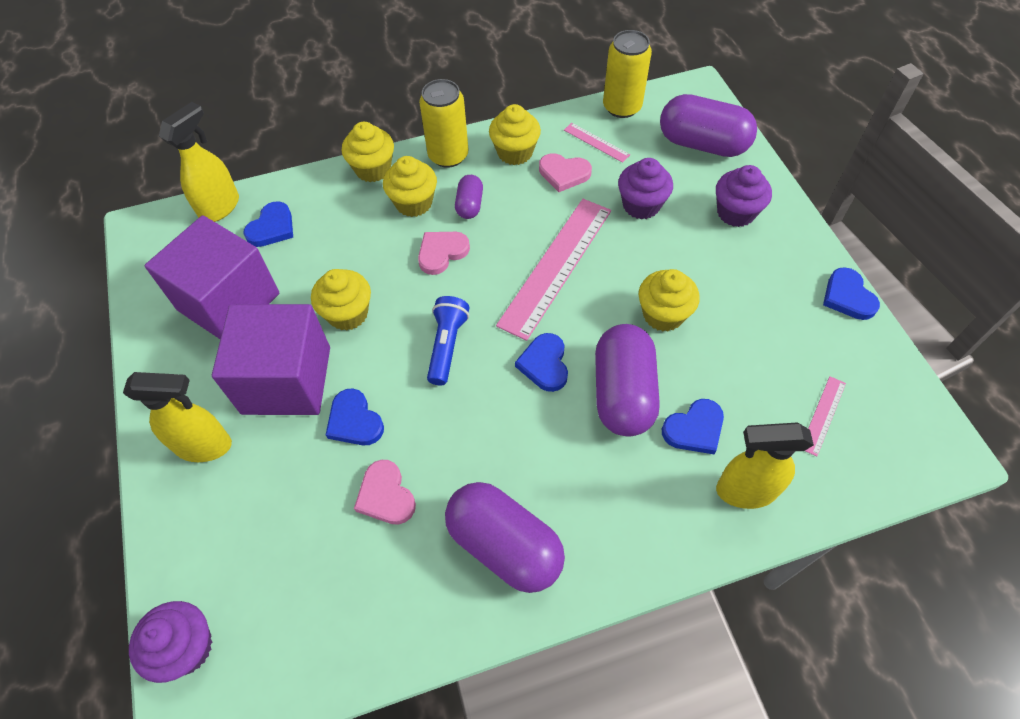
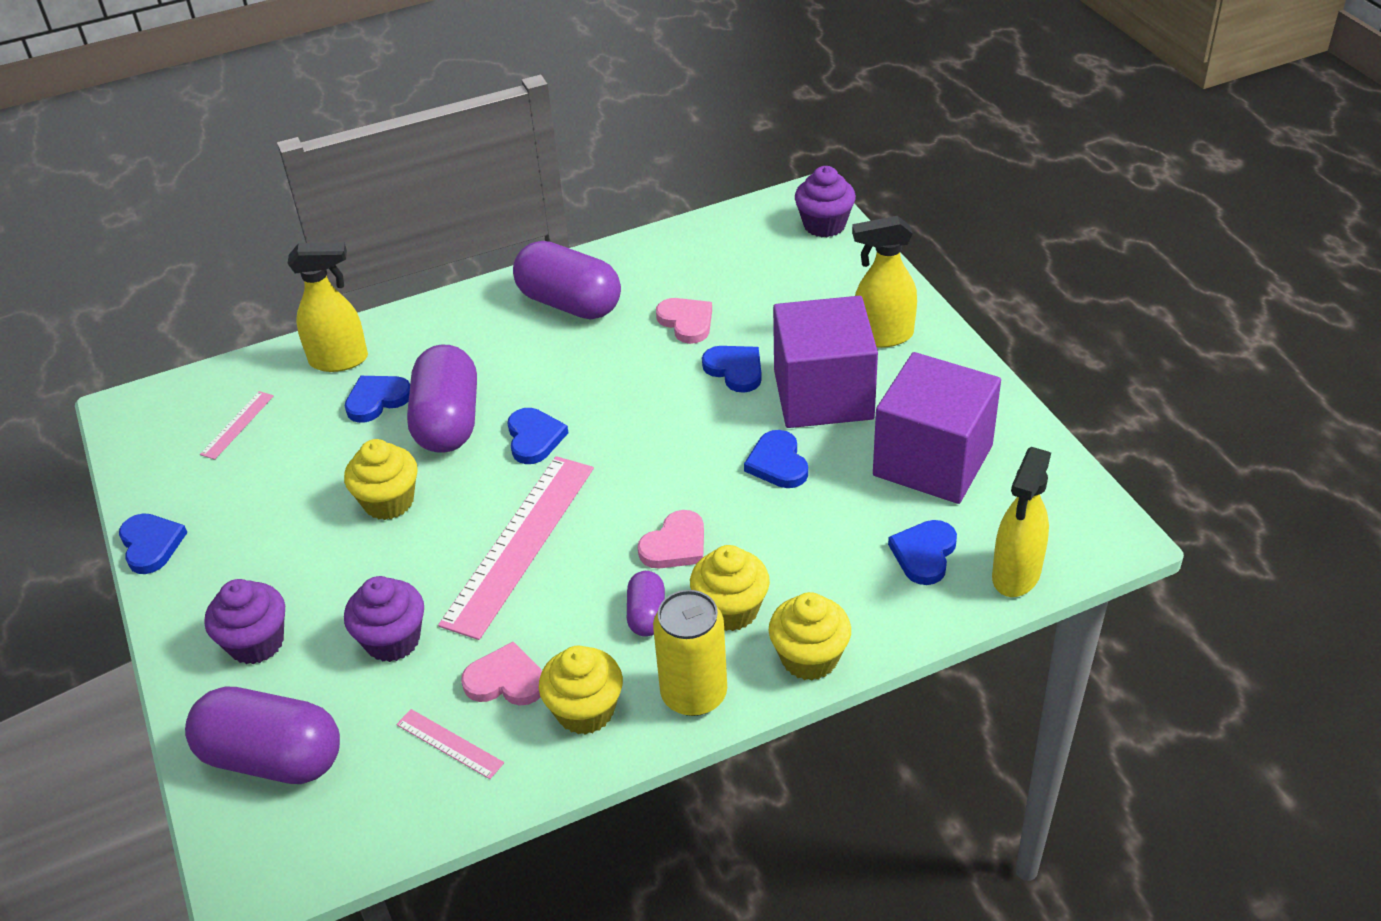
camera: 175 degrees right, 15 degrees down
yellow cupcake [311,269,371,331] -> blue heart [744,430,808,488]
blue flashlight [427,296,469,385] -> none
yellow can [603,30,652,118] -> none

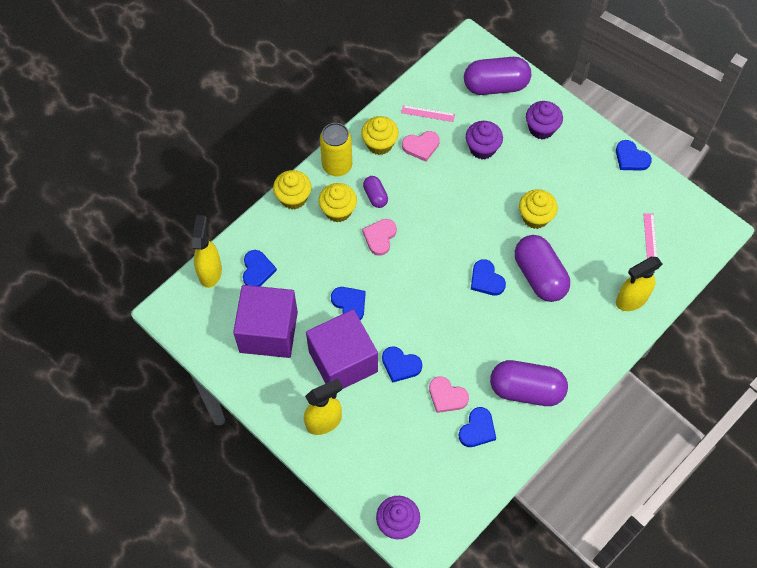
camera: 155 degrees right, 20 degrees up
blue heart [345,376,410,423] -> blue heart moved to [459,407,496,447]
pink ruler [438,456,594,640] -> none

